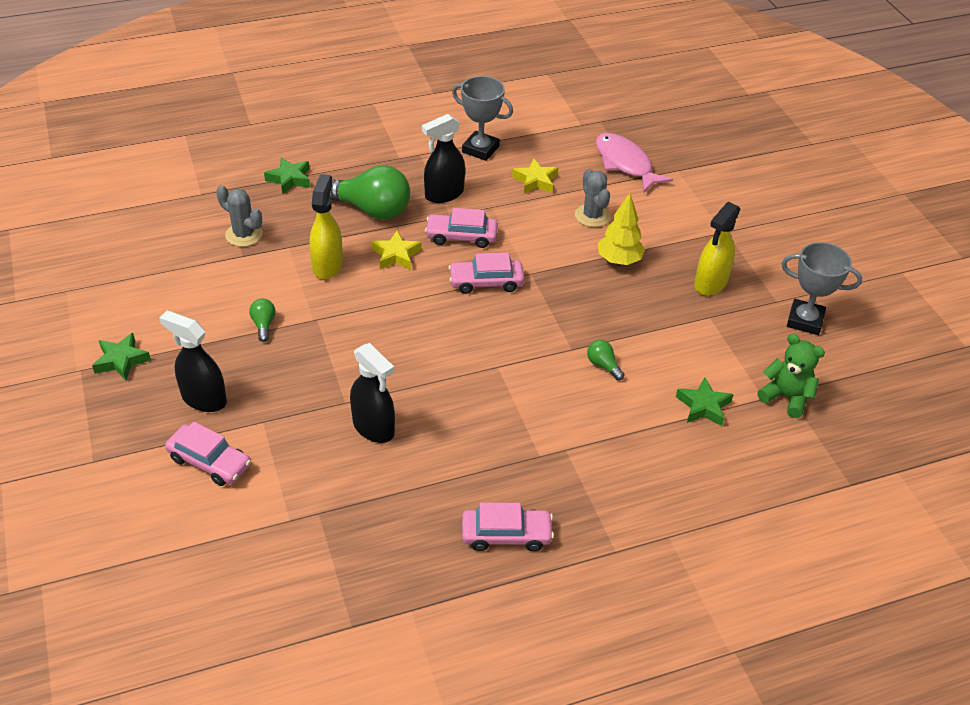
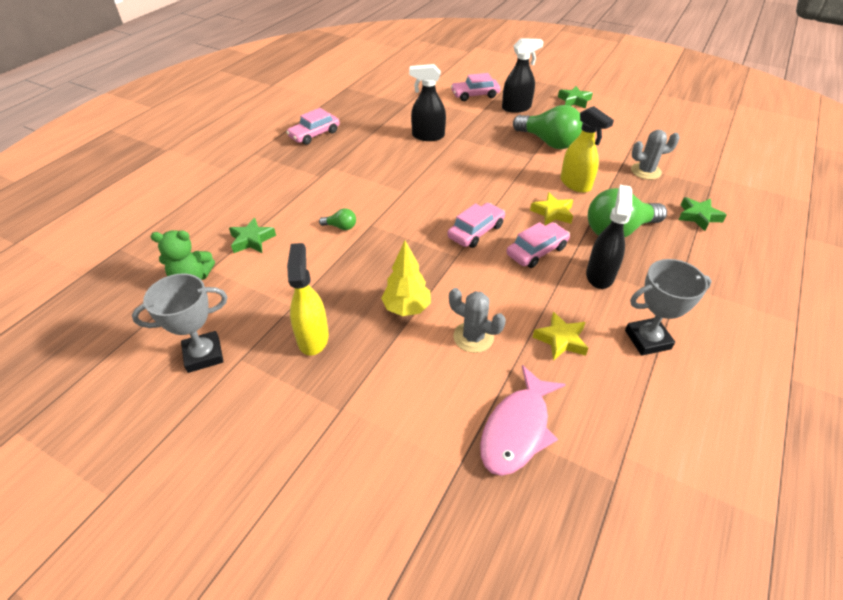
camera: 140 degrees right, 0 degrees up
green light bulb [249,298,276,342] -> green light bulb [513,105,583,149], size x2.30
pink fish [595,133,673,192] -> pink fish turned 105 degrees clockwise [480,365,566,476]

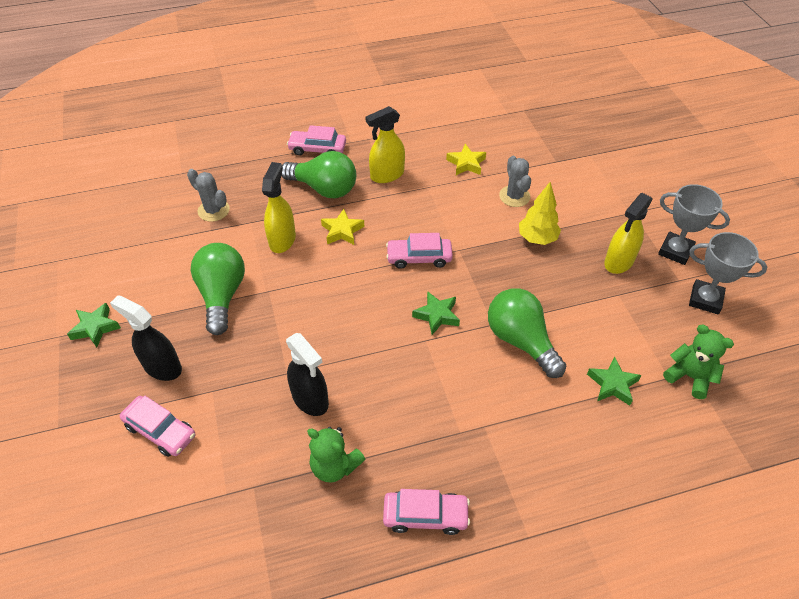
camera: 135 degrees left, 5 degrees up
green light bulb [319,208,356,230] -> green light bulb [488,288,566,378], size x2.30
pink fish [480,365,566,476] -> none
pink car [507,222,570,268] -> pink car moved to [287,125,346,156]
black spray bottle [586,185,632,289] -> yellow spray bottle [366,106,405,183]
grey trophy [625,259,712,355] -> grey trophy moved to [658,184,730,265]
green star [679,197,727,231] -> green star moved to [412,291,460,335]
none -> green teddy bear [307,427,365,483]

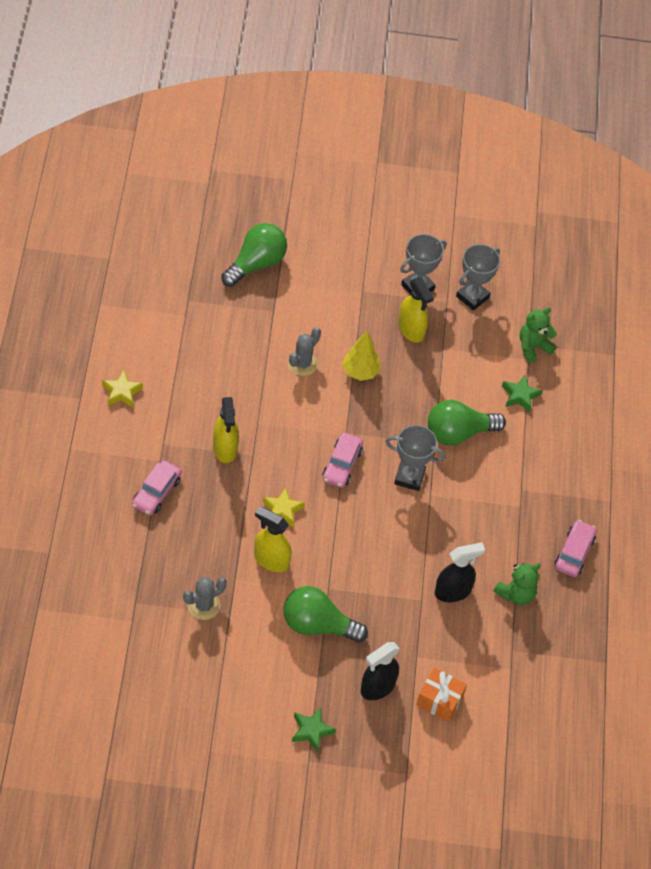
camera: 75 degrees left, 5 degrees up
pink car [120,396,195,457] -> orange gift [416,668,467,722]
green light bulb [281,151,356,198] -> green light bulb moved to [221,223,287,287]
green star [412,291,460,335] -> grey trophy [385,425,446,491]
yellow star [446,144,486,175] -> yellow star moved to [102,370,143,407]
grey cactus [499,156,531,207] -> grey cactus turned 60 degrees counterclockwise [288,327,321,376]

